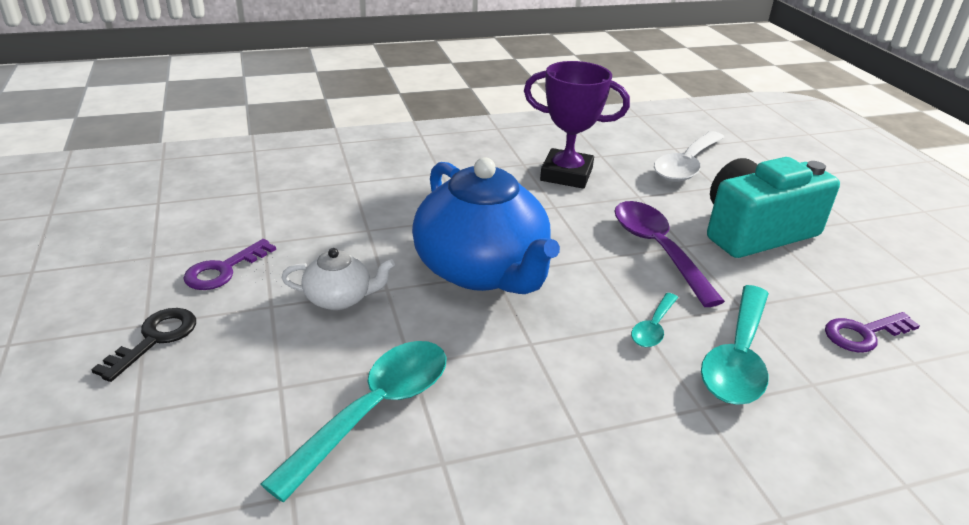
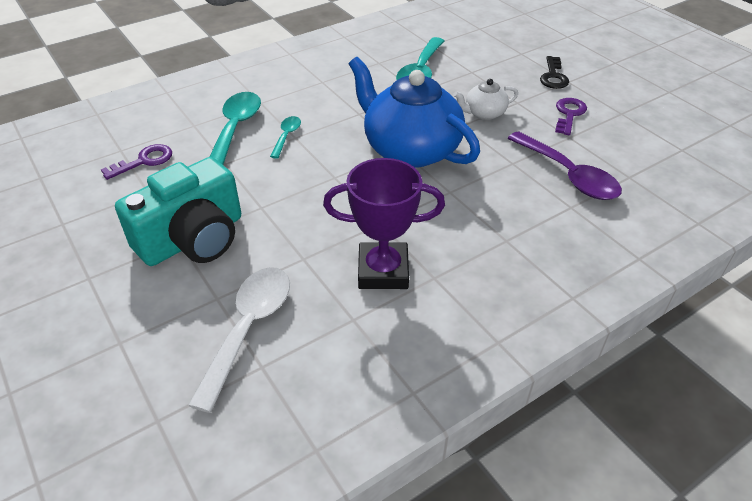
camera: 165 degrees right, 10 degrees up
purple spoon [614,201,725,307] -> purple spoon moved to [508,131,622,200]

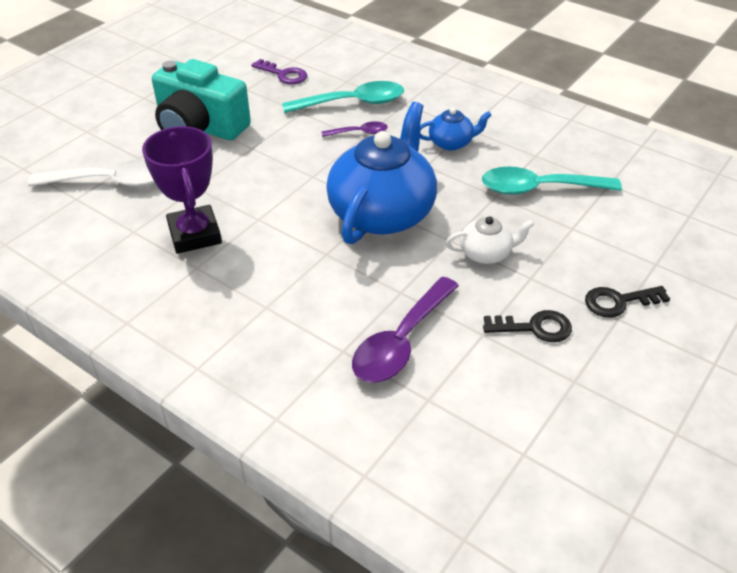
camera: 70 degrees right, 0 degrees up
turquoise spoon [270,116,301,159] -> purple spoon [321,121,388,137]
white teapot [454,79,518,120] -> white teapot turned 120 degrees clockwise [445,216,535,264]
purple key [555,98,587,135] -> black key [483,310,572,342]
none -> blue teapot [420,108,492,151]

